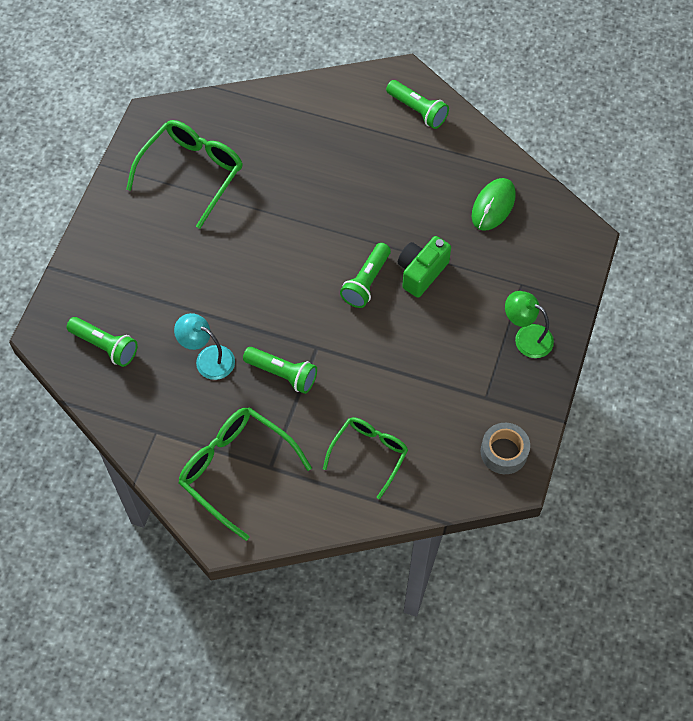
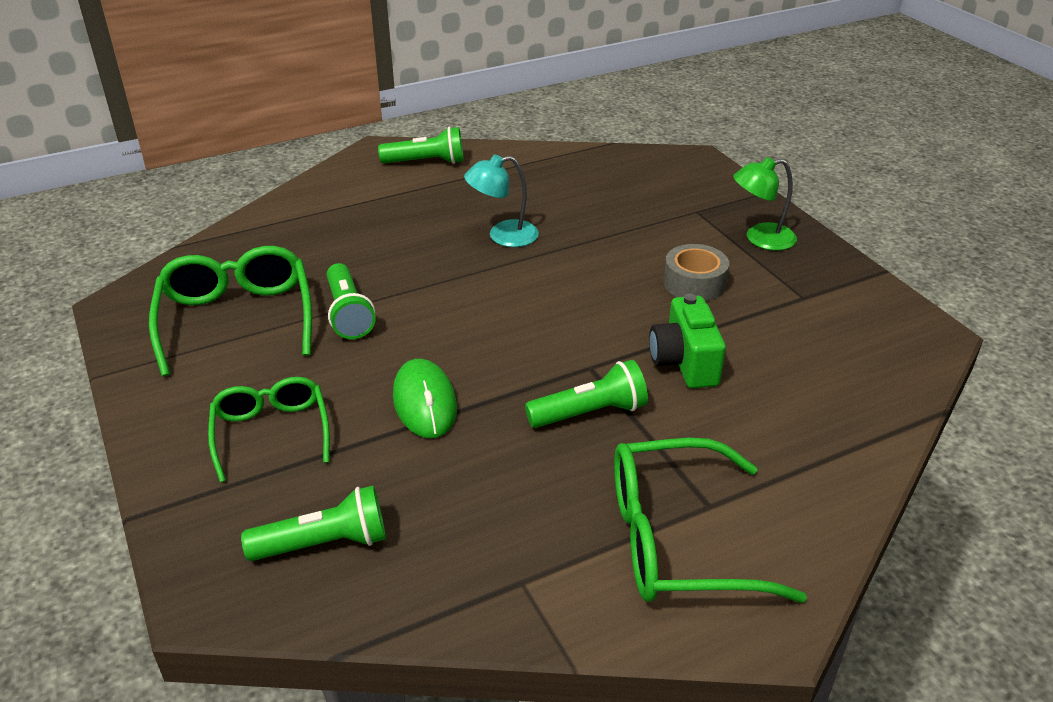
camera: 45 degrees left, 25 degrees down
turquoise lamp [174,313,235,380] -> turquoise lamp moved to [464,155,539,247]
green glasses [323,417,408,499] -> green glasses moved to [208,377,330,482]
green flashlight [340,243,391,308] -> green flashlight moved to [327,263,376,339]
green camera [398,236,451,298] -> green camera moved to [649,294,726,388]
green mouse [472,178,516,231] -> green mouse moved to [393,359,457,438]
grey tape [481,423,530,474] -> grey tape moved to [663,244,729,301]

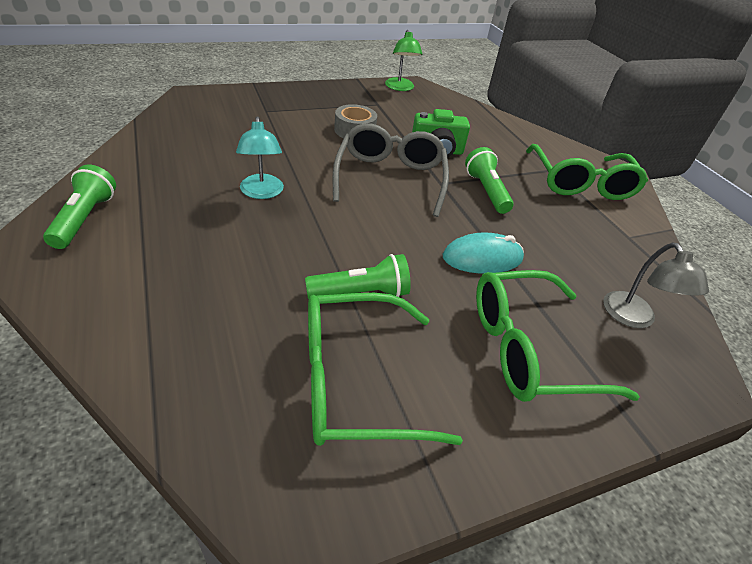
camera: 90 degrees left, 5 degrees up
green glasses [208,377,330,482] -> green glasses [476,270,639,402], size x1.53
green flashlight [241,485,386,561] -> grey lamp [603,242,709,328]
green mouse [393,359,457,438] -> turquoise mouse [443,233,524,274]
green lamp [733,157,797,251] -> green lamp moved to [385,30,422,91]
none -> grey glasses [333,123,449,217]

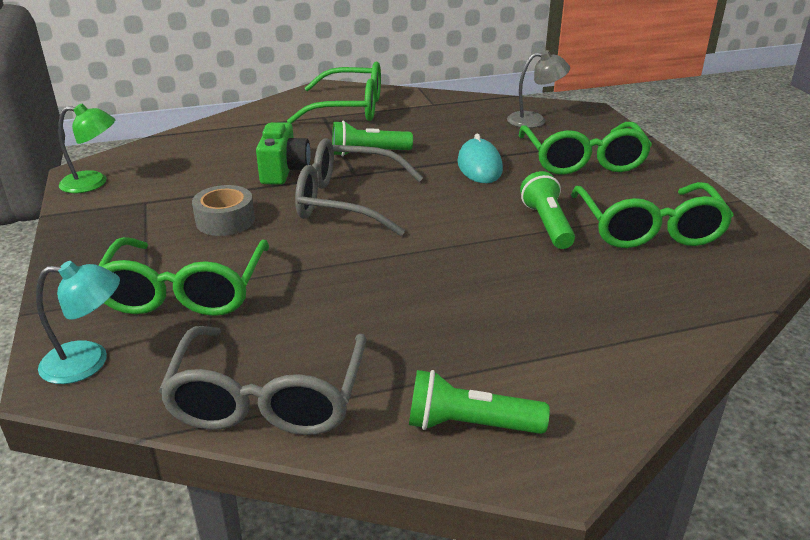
camera: 80 degrees left, 10 degrees down
turquoise lamp [236,116,284,199] -> turquoise lamp moved to [36,261,120,384]
none -> green glasses [99,237,269,316]
none -> grey glasses [158,326,366,435]

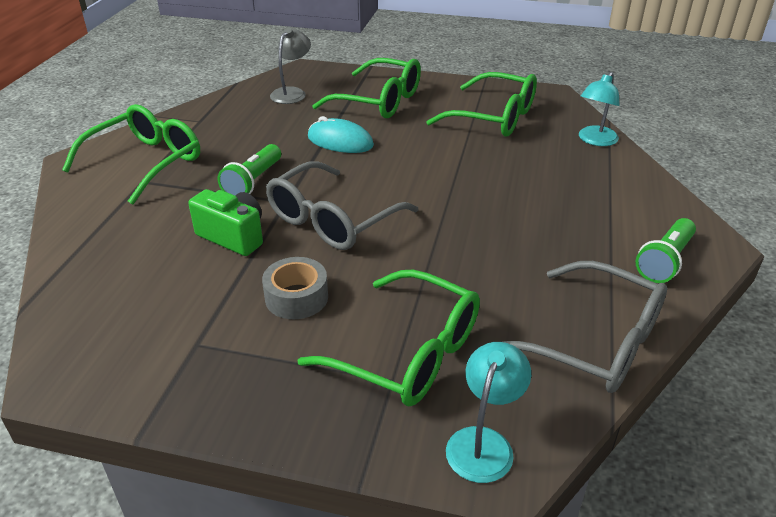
camera: 60 degrees left, 5 degrees up
green lamp [58,104,115,193] -> none
green flashlight [520,171,575,249] -> none
none -> turquoise lamp [579,72,620,146]

